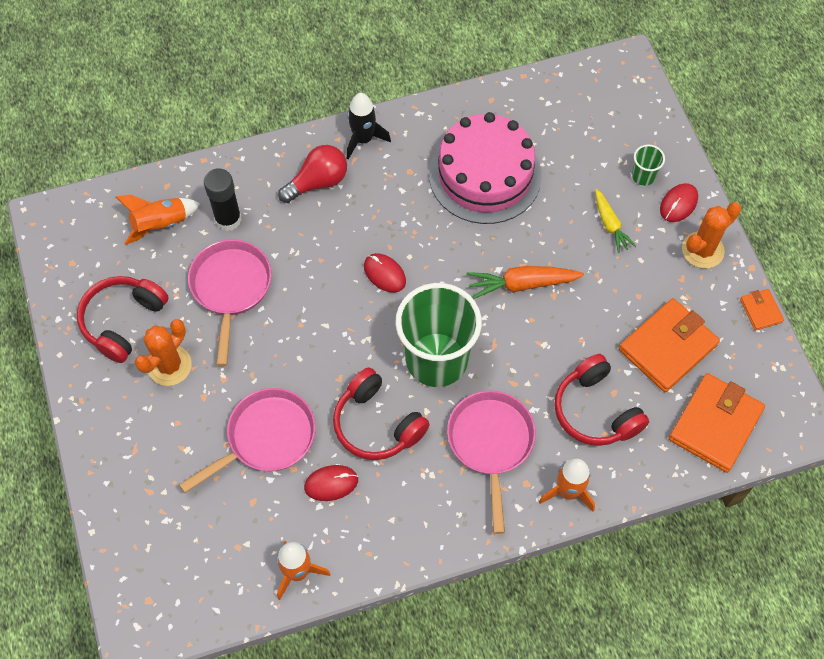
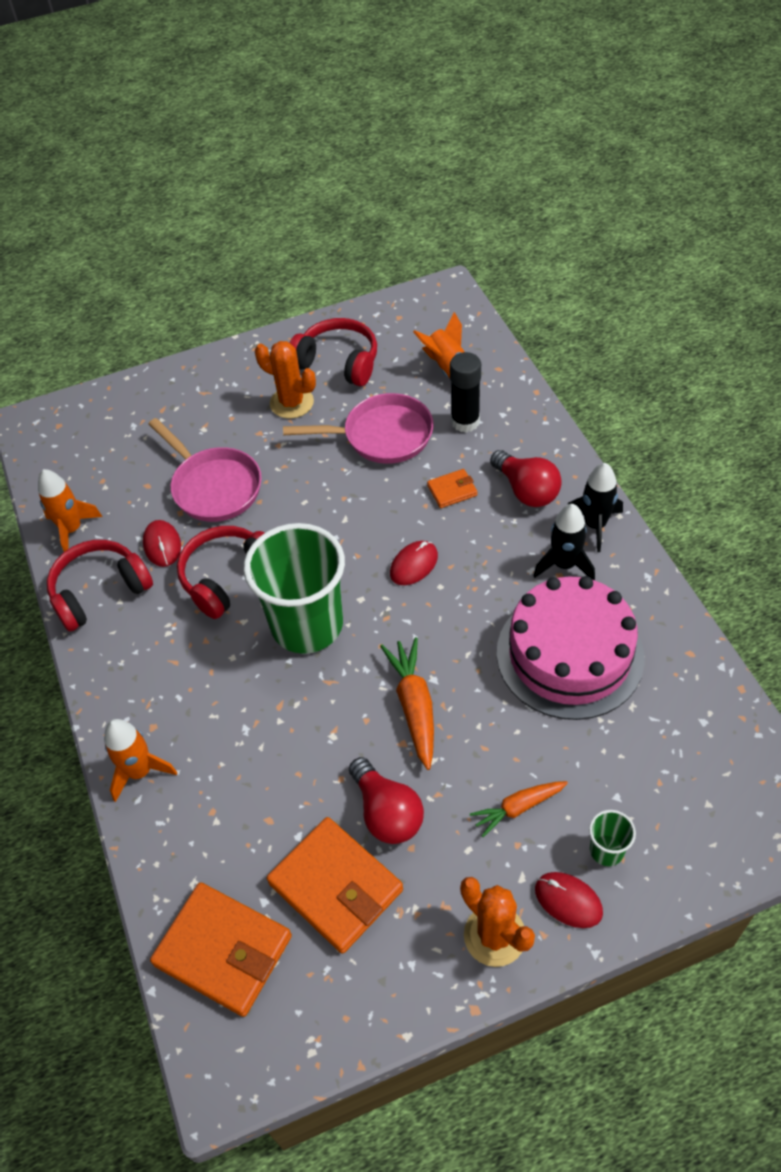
camera: 90 degrees right, 10 degrees down
pink pan [447,390,536,534] -> none
red headphones [554,354,649,446] -> red headphones moved to [47,540,153,631]
yellow carrot [595,189,636,253] -> orange carrot [470,781,568,837]
orange wallet [740,289,784,331] -> orange wallet moved to [427,469,477,508]
none -> red light bulb [349,757,424,844]
none -> black rocket [533,504,595,580]

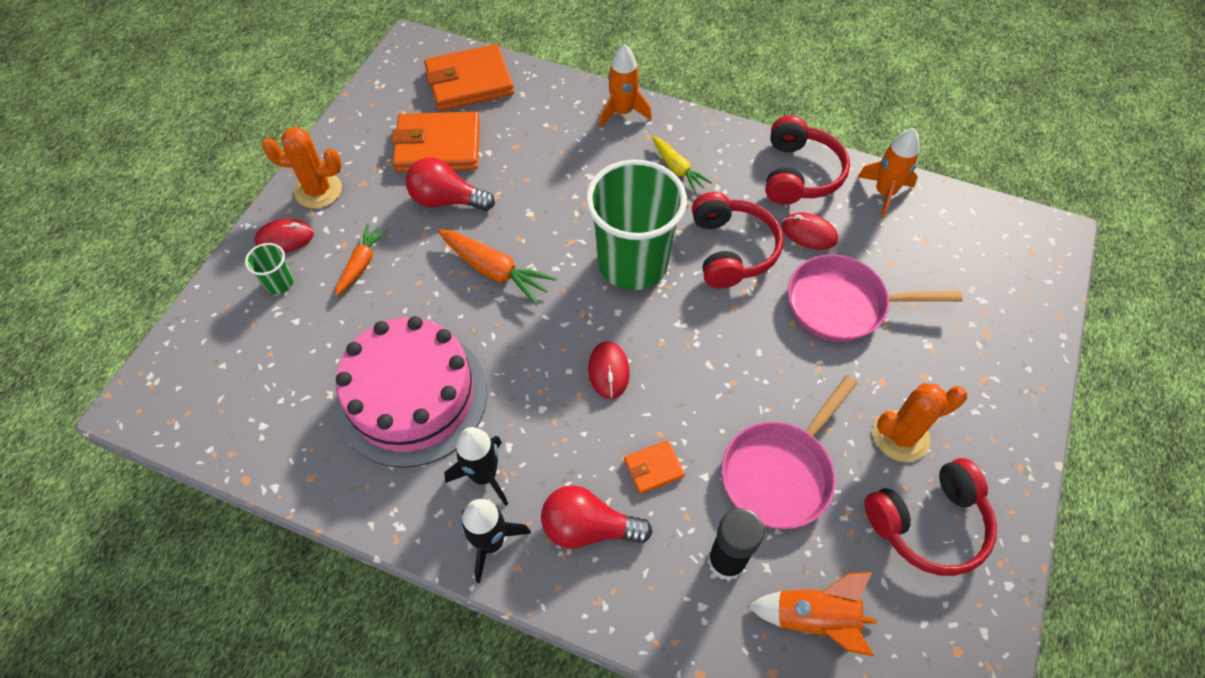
camera: 130 degrees right, 5 degrees up
orange wallet [427,469,477,508] -> orange wallet turned 45 degrees clockwise [624,440,685,494]
none -> yellow carrot [652,136,712,193]

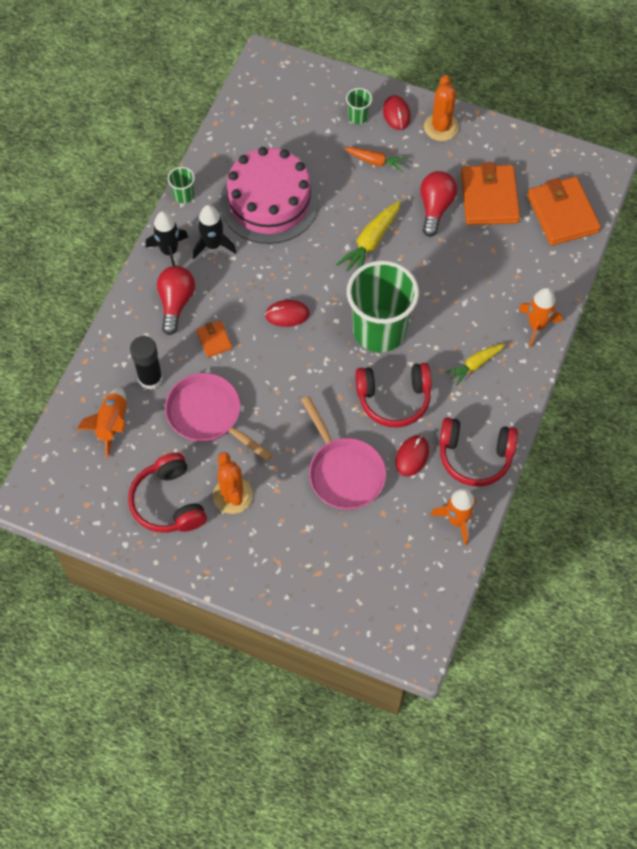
camera: 90 degrees right, 5 degrees up
orange carrot [438,229,557,305] -> yellow carrot [336,201,401,271]
pink pan [788,254,962,342] -> pink pan turned 150 degrees clockwise [301,396,386,510]
none -> green cup [168,167,195,203]

